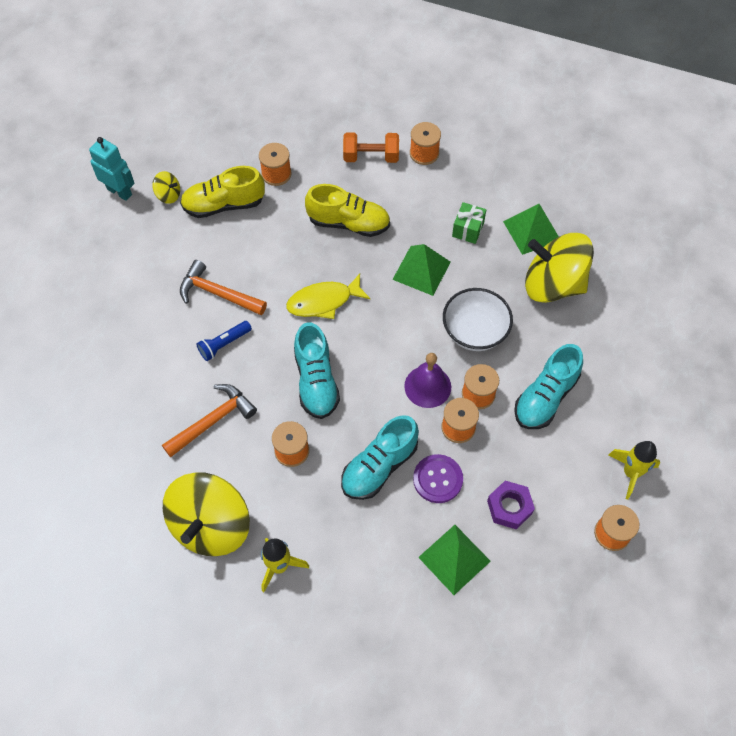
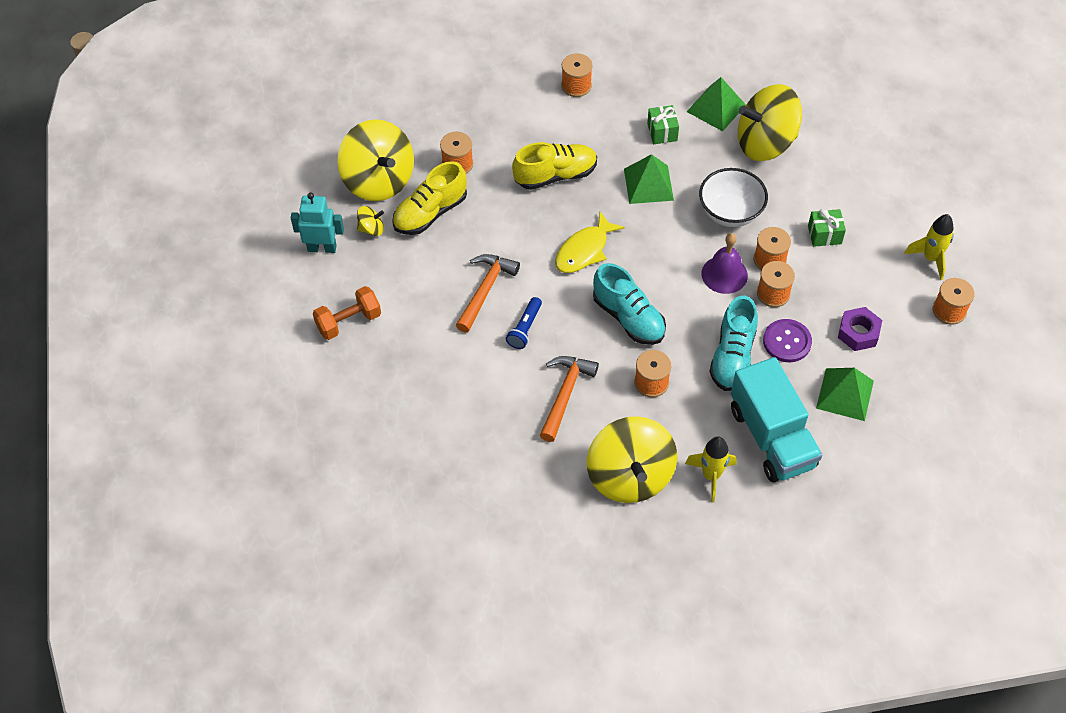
camera: 30 degrees left, 5 degrees down
orange hammer [180,260,267,315] -> orange hammer turned 120 degrees clockwise [456,254,520,333]
orange dumbbell [343,132,399,163] -> orange dumbbell moved to [313,286,381,340]
turquoise shoe [514,344,583,429] -> green gift [808,209,846,247]
none -> yellow spinning top [337,119,414,201]
none -> turquoise truck [731,357,822,482]

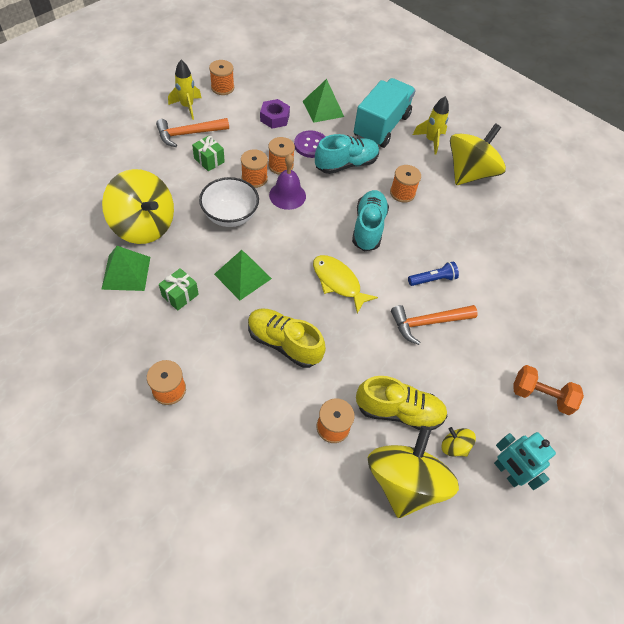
camera: 135 degrees left, 0 degrees up
orange hammer [540,356,599,442] -> orange hammer moved to [156,118,229,147]
yellow fish [555,212,625,273] -> yellow fish turned 135 degrees counterclockwise [313,255,378,313]

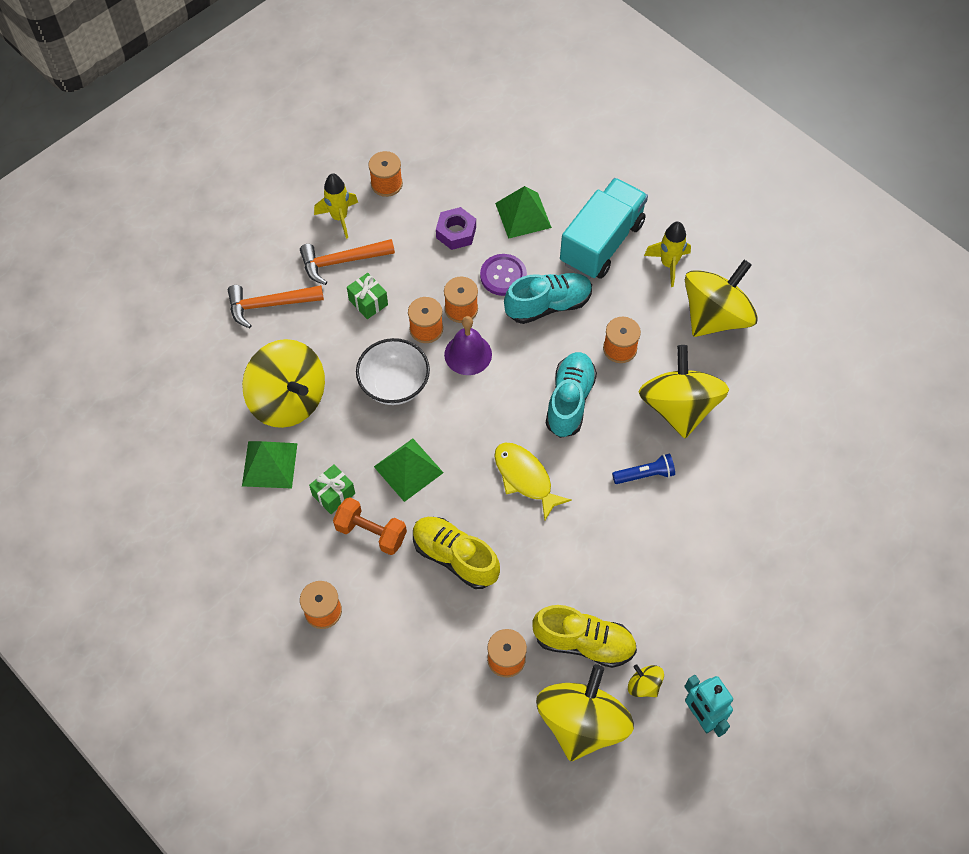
camera: 10 degrees right, 5 degrees up
orange hammer [391,305,478,345] -> orange hammer moved to [228,285,324,328]
orange dumbbell [514,365,584,415] -> orange dumbbell moved to [333,497,407,555]
none -> yellow spinning top [639,345,729,438]

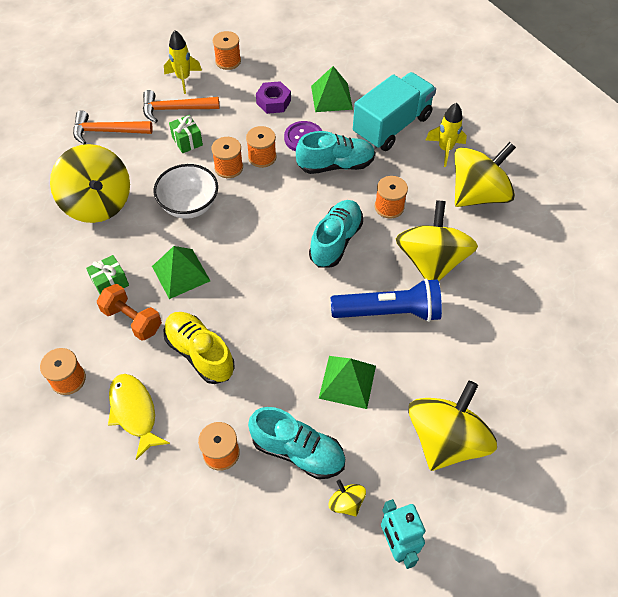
camera: 10 degrees right, 5 degrees down
green pyramid [242,441,297,488] -> green pyramid moved to [319,356,376,409]
purple bell [444,316,492,375] -> none
yellow fish [494,443,572,521] -> yellow fish moved to [108,374,170,460]
yellow shoe [532,605,637,668] -> turquoise shoe [248,407,345,479]
yellow spinning top [536,664,634,761] -> yellow spinning top moved to [408,381,497,471]
blue flashlight [612,454,675,484] -> blue flashlight [331,279,442,322], size x1.92

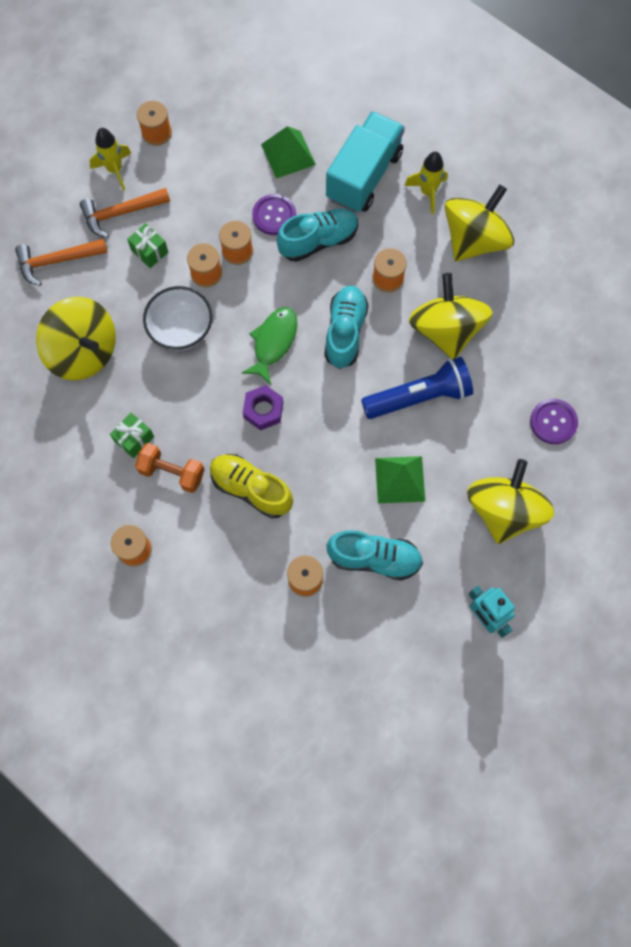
camera: 15 degrees left, 15 degrees up
yellow fish [108,374,170,460] -> none
green pyramid [152,246,210,299] -> none
purple nut [256,81,291,114] -> purple nut moved to [243,385,283,430]
yellow spinning top [328,480,366,517] -> none
none -> green fish [242,307,297,385]
none -> purple button [530,399,578,444]

